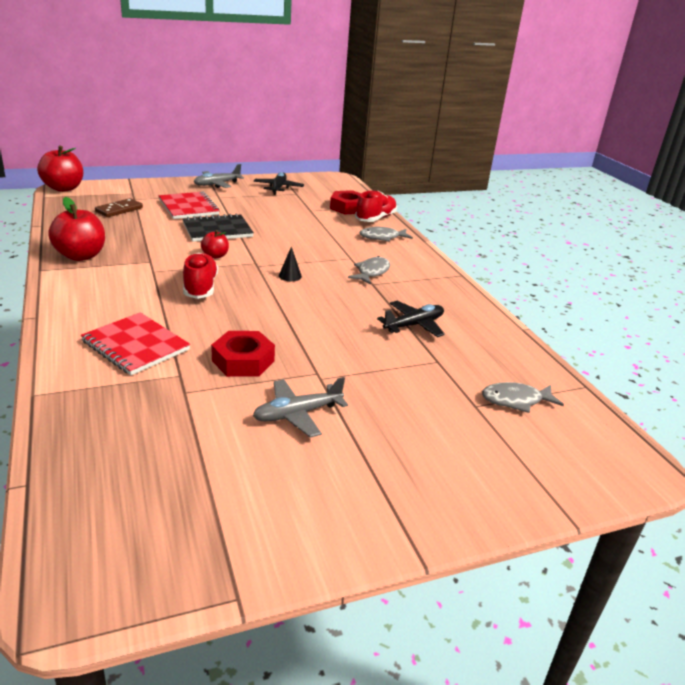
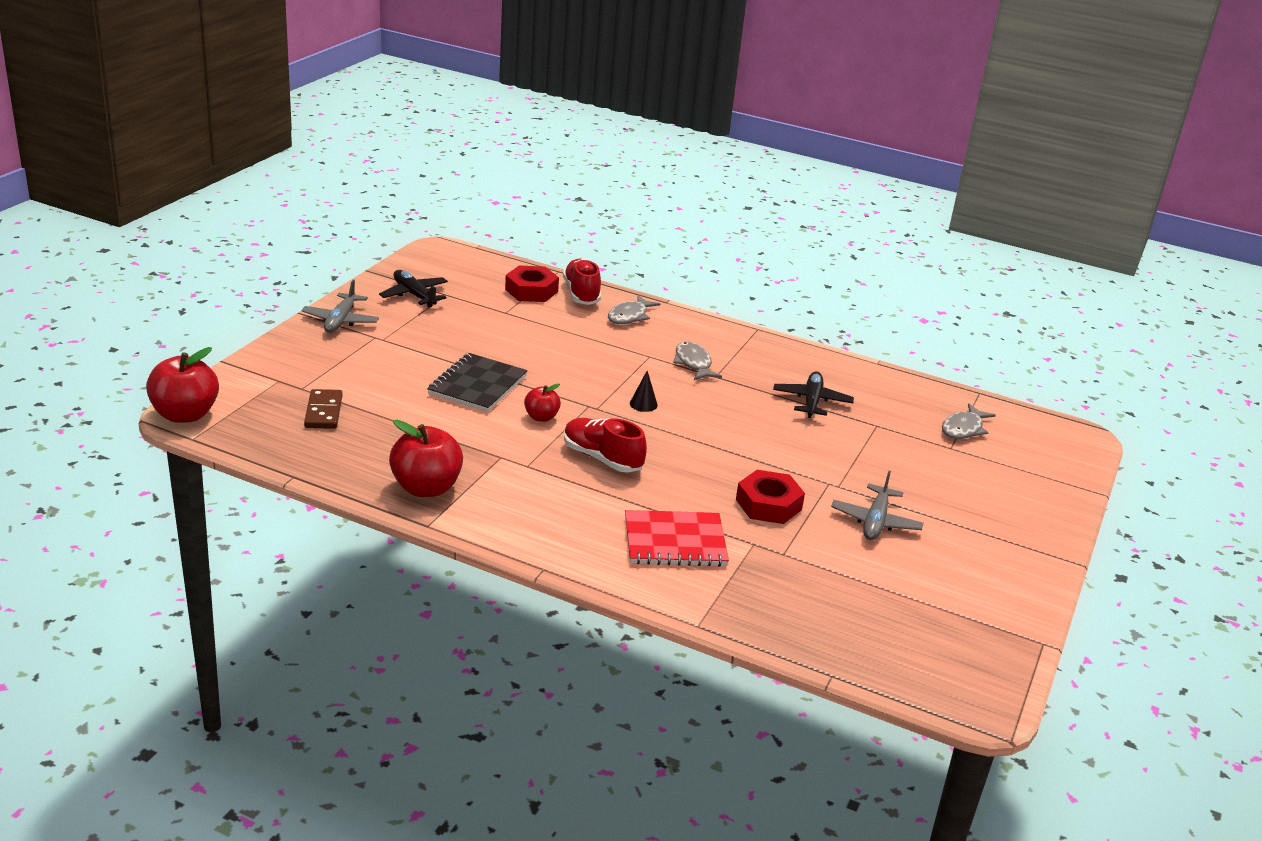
camera: 45 degrees left, 0 degrees up
red notebook [159,192,220,219] -> none

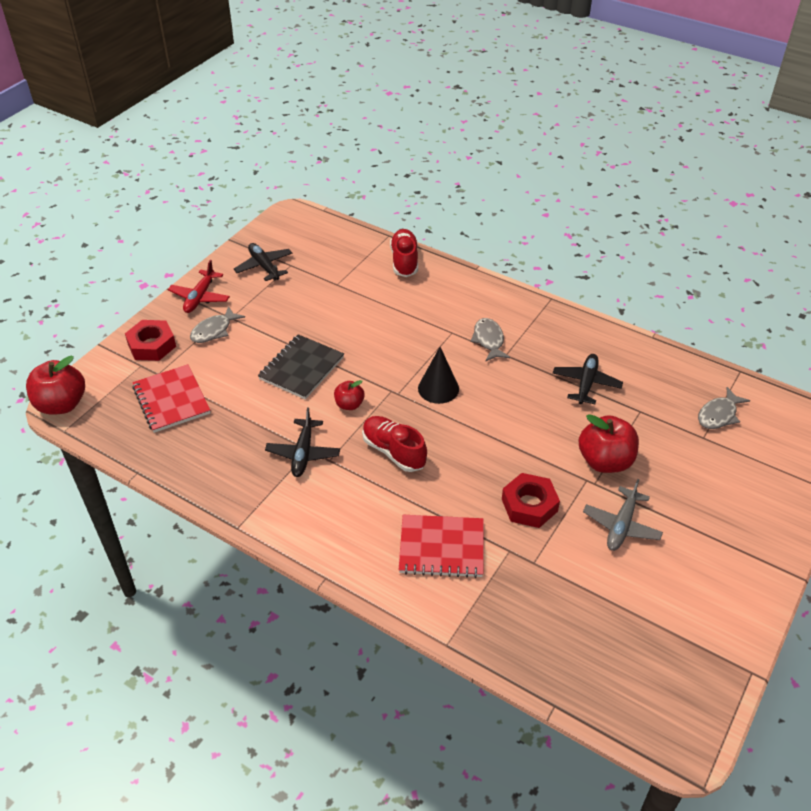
camera: 10 degrees right, 15 degrees up
grey plane [301,280,379,333] -> red plane [168,260,230,313]
brown domino [304,389,342,429] -> red notebook [132,364,210,433]
red apple [389,420,463,497] -> red apple moved to [579,414,639,473]
red nut [505,265,559,302] -> red nut moved to [125,320,176,361]
grey fish [608,295,660,324] -> grey fish moved to [190,306,245,343]
black cone [630,371,658,412] -> black cone [418,347,459,404], size x1.72
none -> black plane [265,407,340,477]

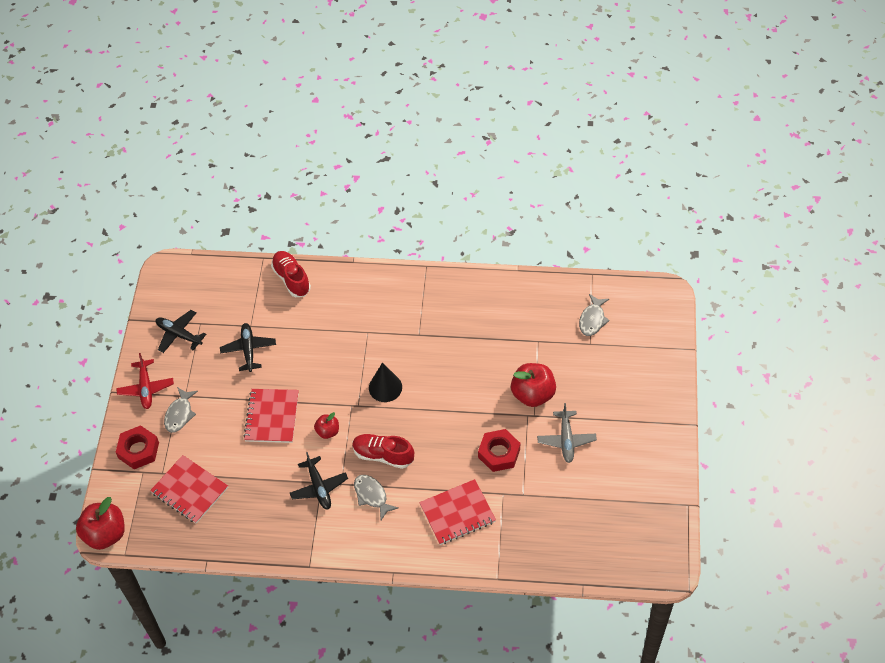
camera: 25 degrees left, 10 degrees up
black notebook [258,334,344,399] -> red notebook [244,389,299,443]
grey fish [470,318,510,362] -> grey fish moved to [354,475,399,520]
black plane [553,354,623,405] -> black plane moved to [220,323,276,372]

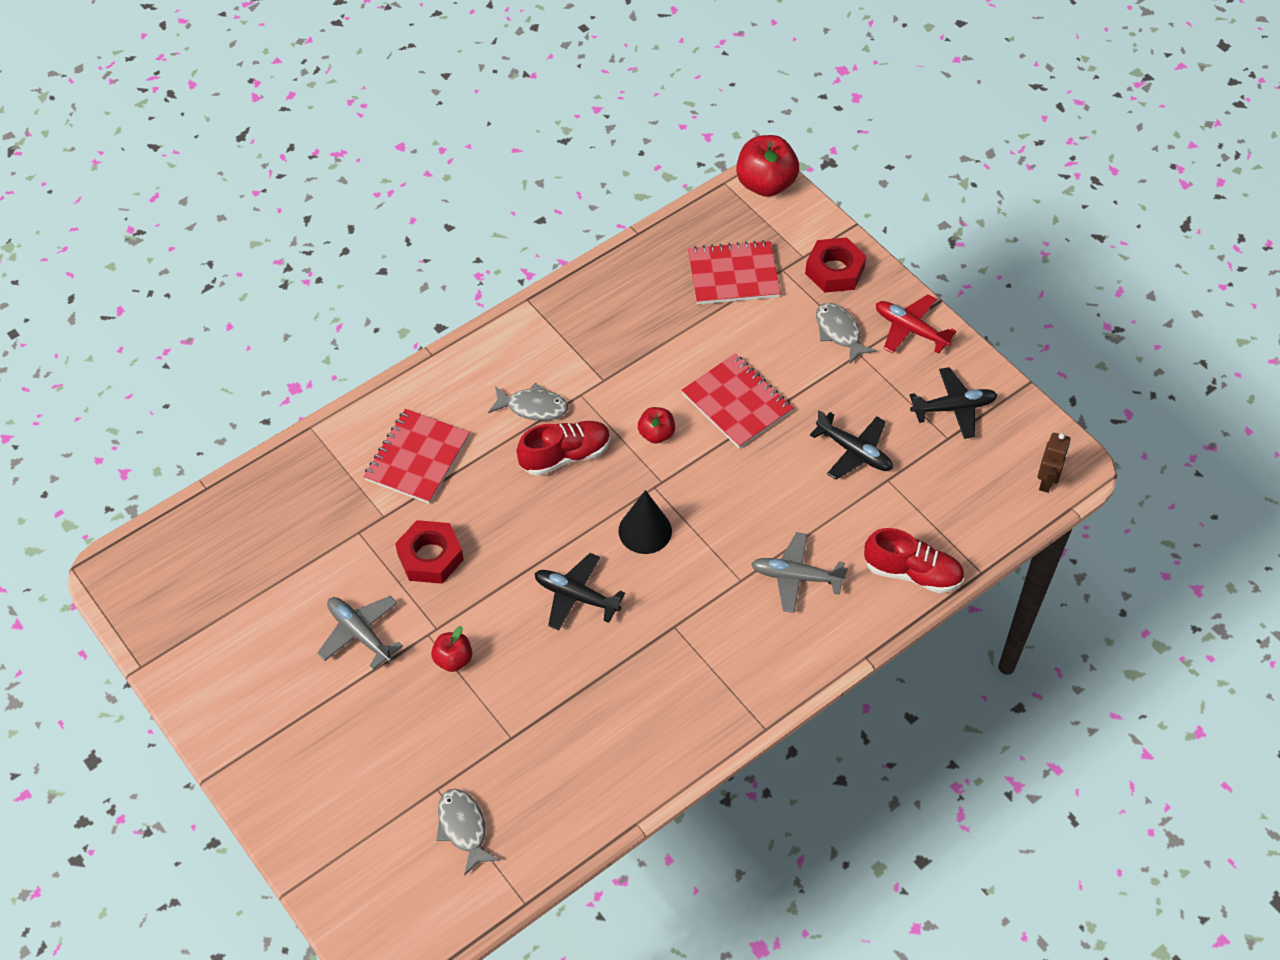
camera: 135 degrees right, 0 degrees up
black plane [290,452,348,510] -> black plane moved to [534,553,625,630]
red apple [511,363,556,407] -> red apple [431,626,472,672], size x0.55
none -> grey plane [751,532,848,613]
none -> brown robot [1037,433,1071,493]

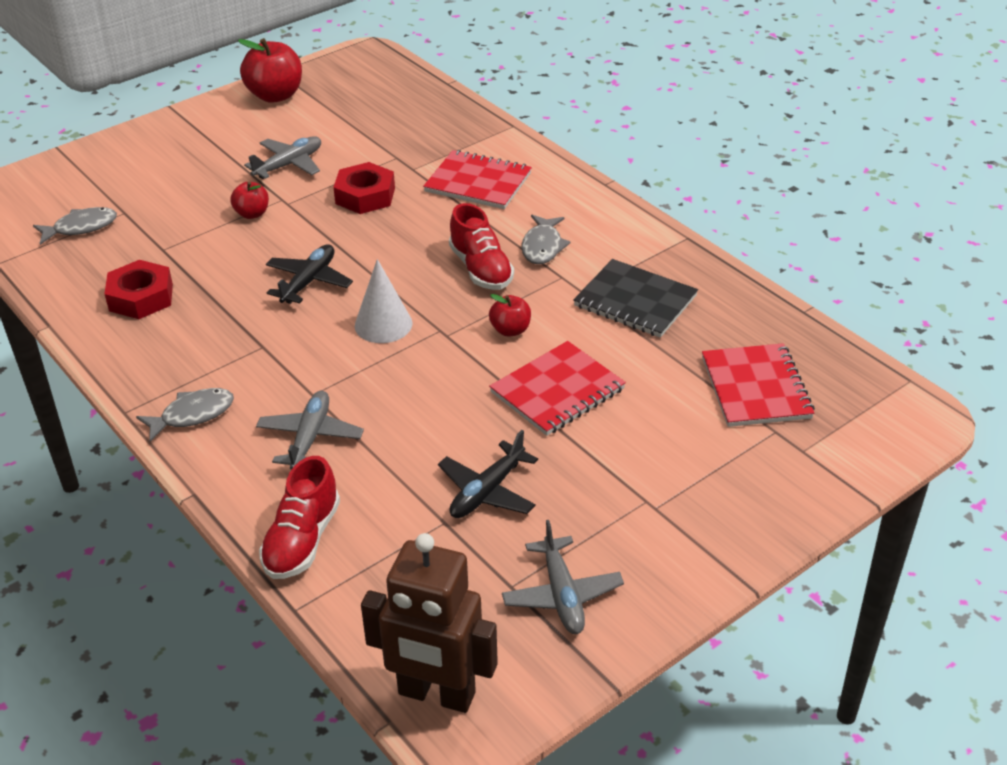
camera: 90 degrees right, 15 degrees down
black cone [619,490,672,554] -> white cone [355,259,412,343]
red apple [736,135,799,197] -> red apple moved to [238,38,302,103]
red nut [805,237,866,293] -> red nut moved to [105,260,173,319]
grey fish [816,303,877,364] -> grey fish moved to [136,388,234,442]
red plane [876,294,957,354] -> none
black plane [910,367,997,439] -> grey plane [502,520,624,634]
brown robot [1037,433,1071,493] -> brown robot [361,533,498,713], size x1.95
none -> black notebook [573,259,698,338]

